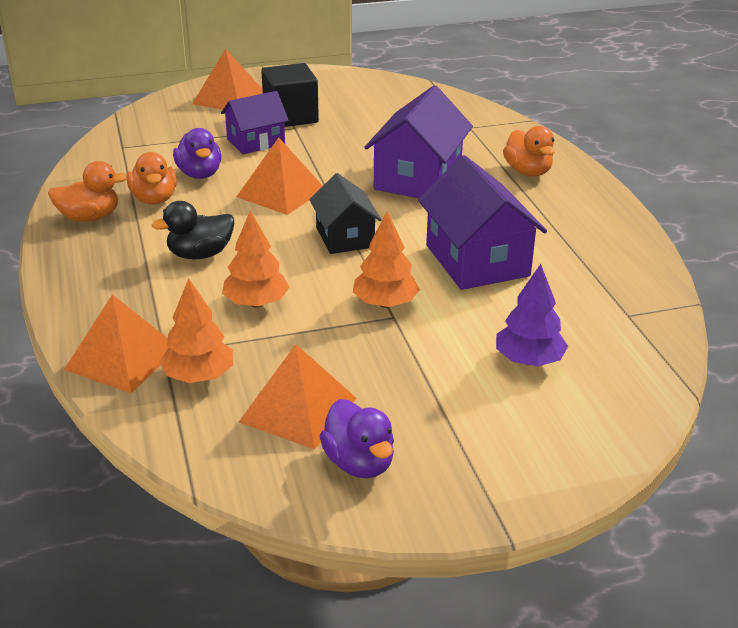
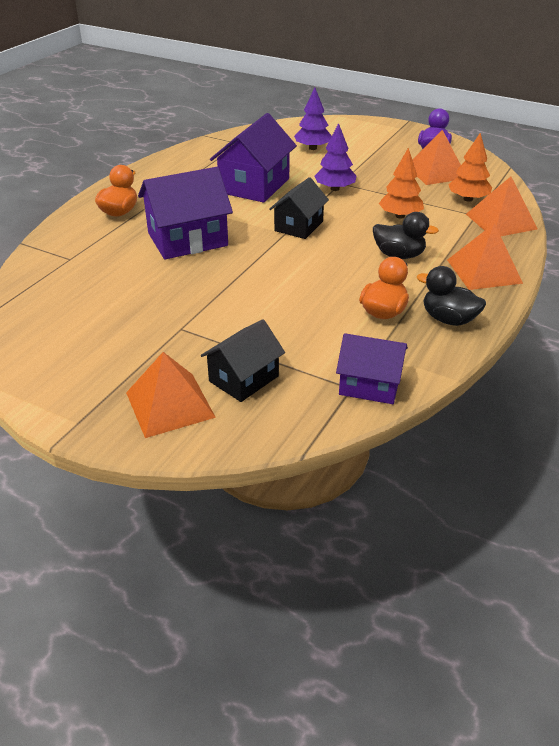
camera: 135 degrees left, 5 degrees up
orange duck [48,161,128,222] -> black duck [417,266,486,326]
purple duck [173,128,221,179] -> none
purple house [221,91,289,154] -> purple house moved to [336,333,408,404]
orange pyramid [236,138,323,215] -> orange pyramid moved to [447,223,523,290]
black cube [261,63,319,127] -> none
orange tree [353,211,420,308] -> purple tree [315,123,356,191]
none -> black house [201,319,285,402]

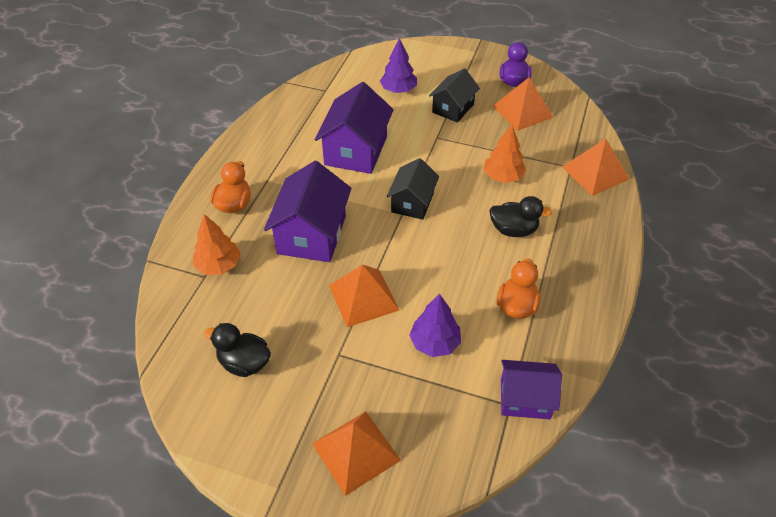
camera: 10 degrees left, 10 degrees up
purple house [138,167,233,259] -> purple house turned 45 degrees counterclockwise [264,161,352,262]
black house [201,319,285,402] -> black house moved to [429,68,480,123]
purple tree [315,123,356,191] -> purple tree moved to [409,294,461,357]
black duck [417,266,486,326] -> black duck moved to [204,323,271,377]
orange pyramid [447,223,523,290] -> orange pyramid moved to [329,264,399,327]
orange tree [448,133,492,202] -> orange tree moved to [193,214,241,275]

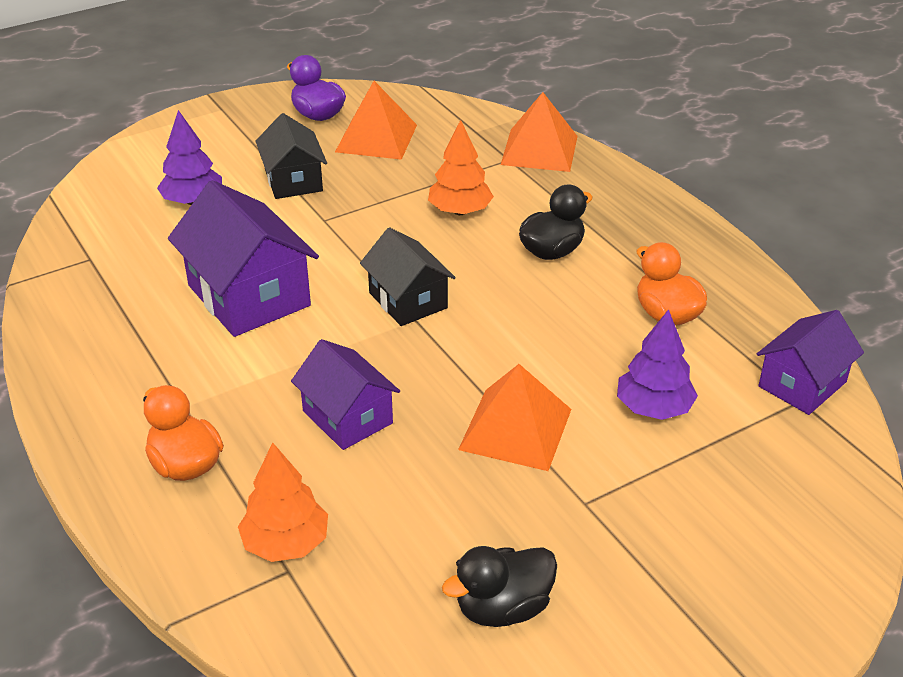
camera: 50 degrees left, 10 degrees down
purple house [264,161,352,262] -> purple house [291,339,400,450], size x0.63
orange pyramid [312,412,401,496] -> none

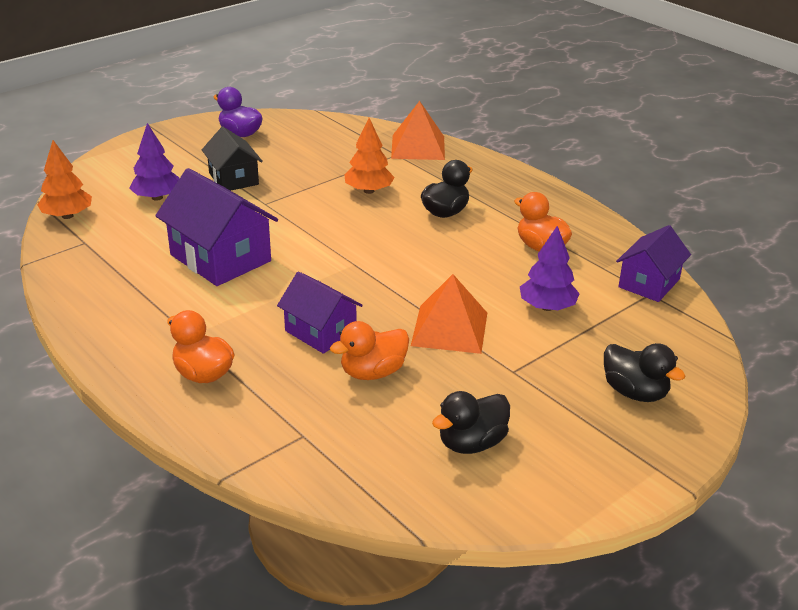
camera: 10 degrees left, 5 degrees down
orange tree [238,442,328,562] -> orange tree moved to [37,140,92,219]
orange pyramid [335,81,417,160] -> none
black house [360,227,456,326] -> none
none -> orange duck [330,321,409,380]
none -> black duck [604,343,685,402]

